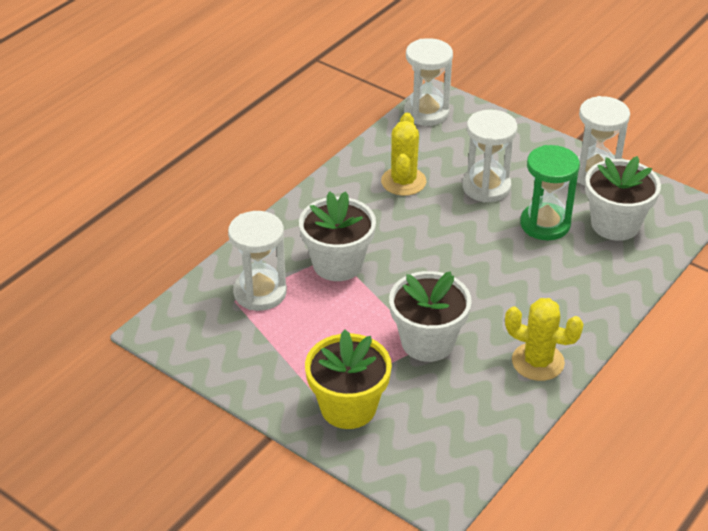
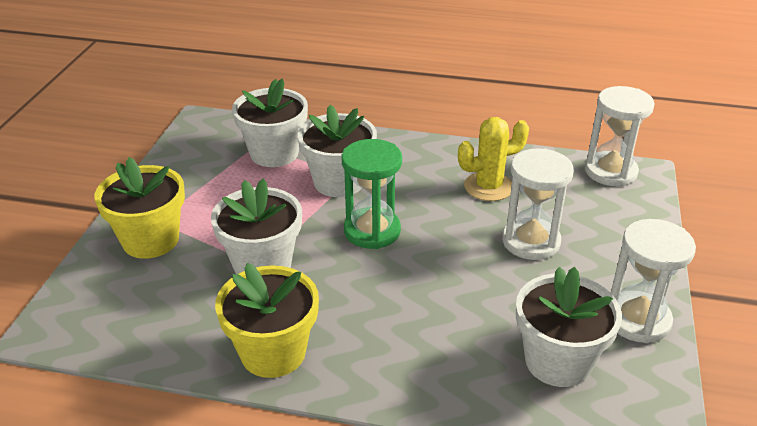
camera: 65 degrees right, 5 degrees down
white hourglass [228,211,287,311] -> white flower pot [232,79,308,167]
yellow cactus [505,298,584,381] -> yellow flower pot [215,263,319,378]
green hourglass [520,145,580,240] -> green hourglass moved to [342,139,402,249]

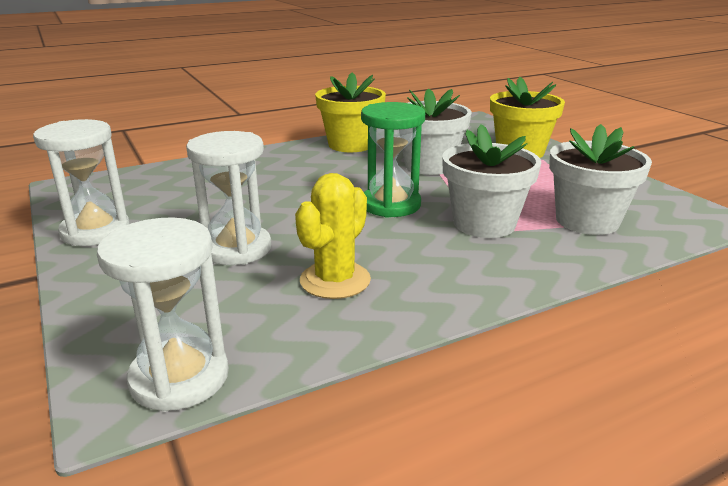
camera: 140 degrees right, 10 degrees down
white flower pot [516,267,622,387] -> none

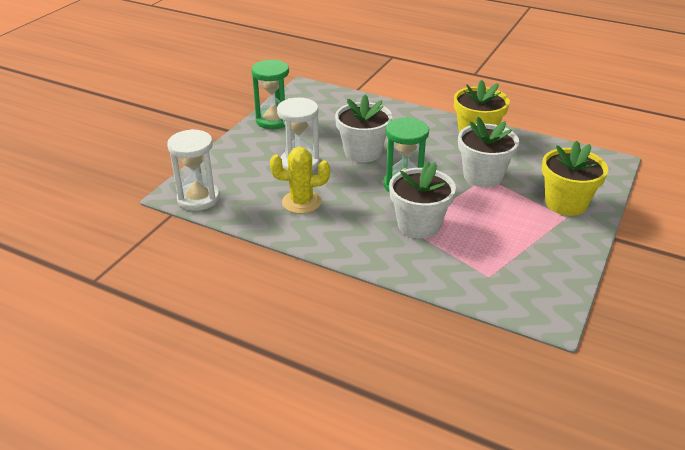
camera: 55 degrees right, 10 degrees up
white hourglass [33,119,130,246] -> green hourglass [251,59,289,129]
white flower pot [549,124,652,235] -> white flower pot moved to [335,95,392,162]

